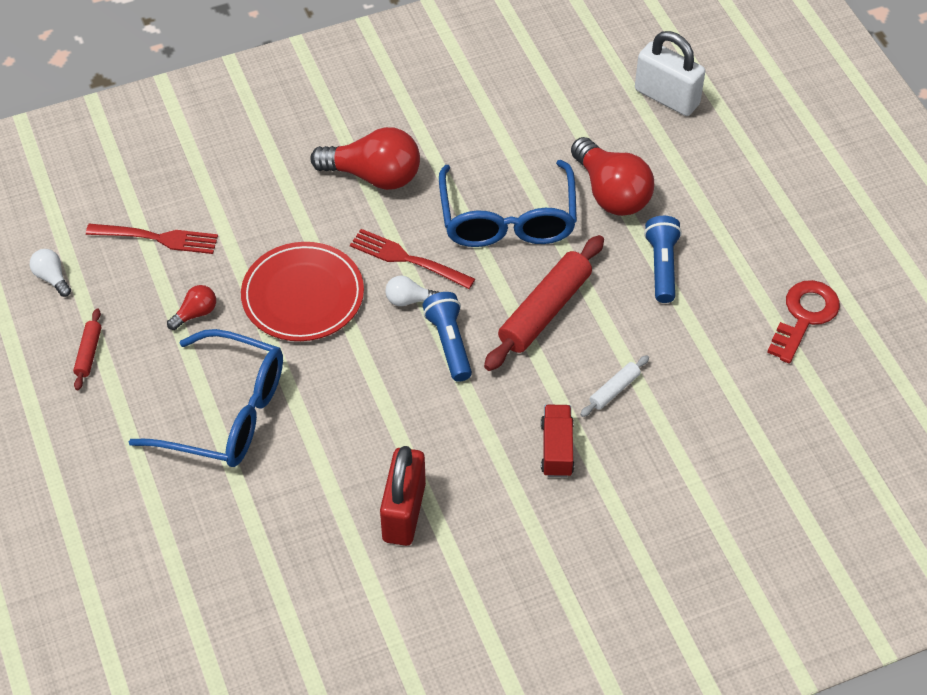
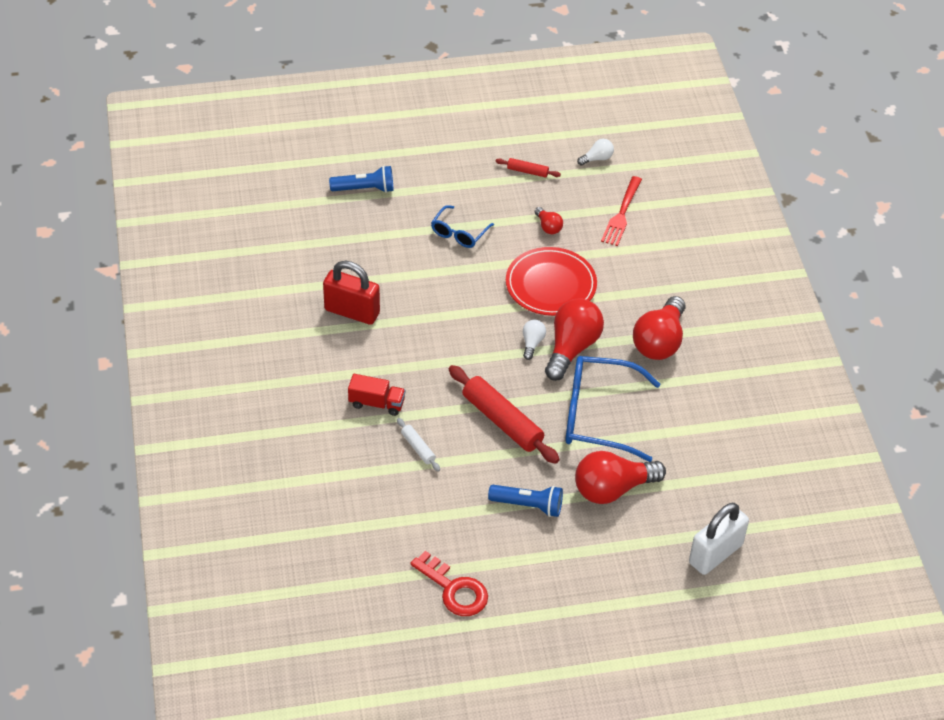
camera: 100 degrees right, 5 degrees down
blue glasses [129,329,283,467] -> blue glasses [431,205,494,248], size x0.53
red fork [350,229,475,289] -> red light bulb [545,298,604,381]
blue flashlight [422,292,472,382] -> blue flashlight moved to [329,166,393,193]

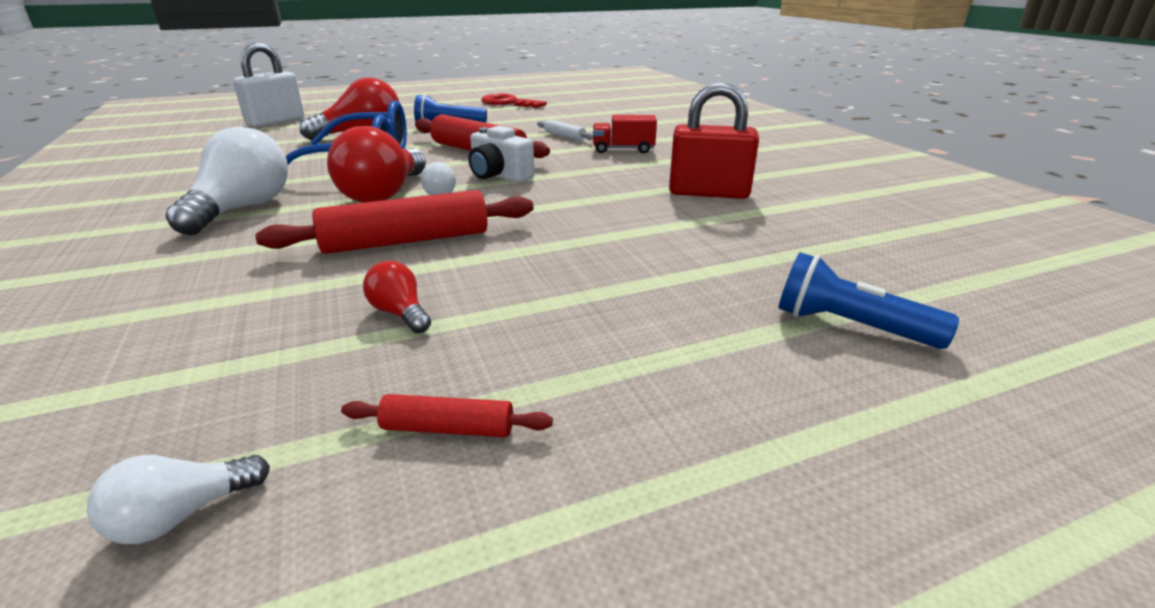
camera: 170 degrees right, 20 degrees down
blue flashlight [329,166,393,193] -> blue flashlight turned 45 degrees clockwise [778,252,959,349]
blue glasses [431,205,494,248] -> none
red plate [506,247,597,316] -> red rolling pin [255,190,534,254]
red fork [601,176,642,246] -> none
red light bulb [633,296,685,360] -> white light bulb [166,127,288,235]
none -> white camera [469,126,534,182]

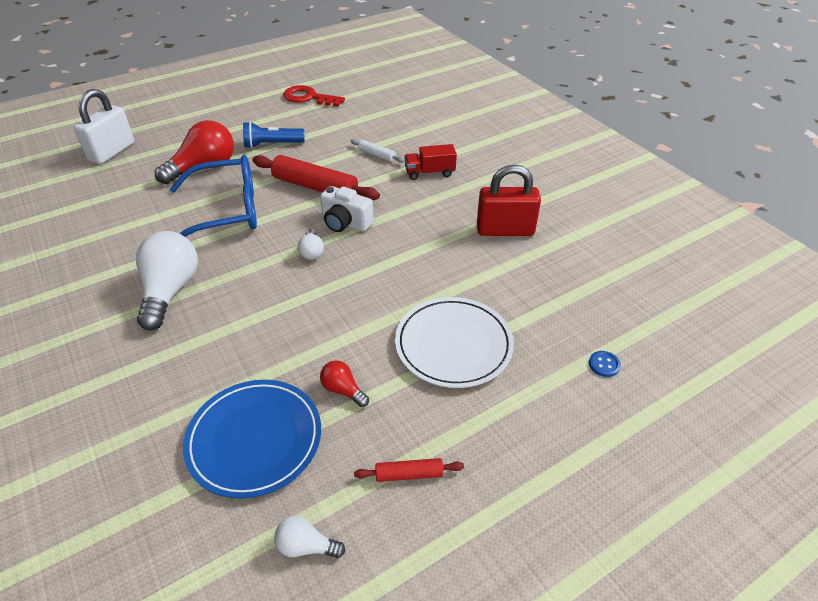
camera: 10 degrees left, 15 degrees up
white light bulb [87,455,270,544] -> white light bulb turned 60 degrees clockwise [274,516,345,558]
red rolling pin [255,190,534,254] -> none
red light bulb [327,126,426,203] -> none
blue flashlight [778,252,959,349] -> blue button [589,351,621,377]
none -> blue plate [183,380,321,499]
none -> white plate [395,297,514,388]

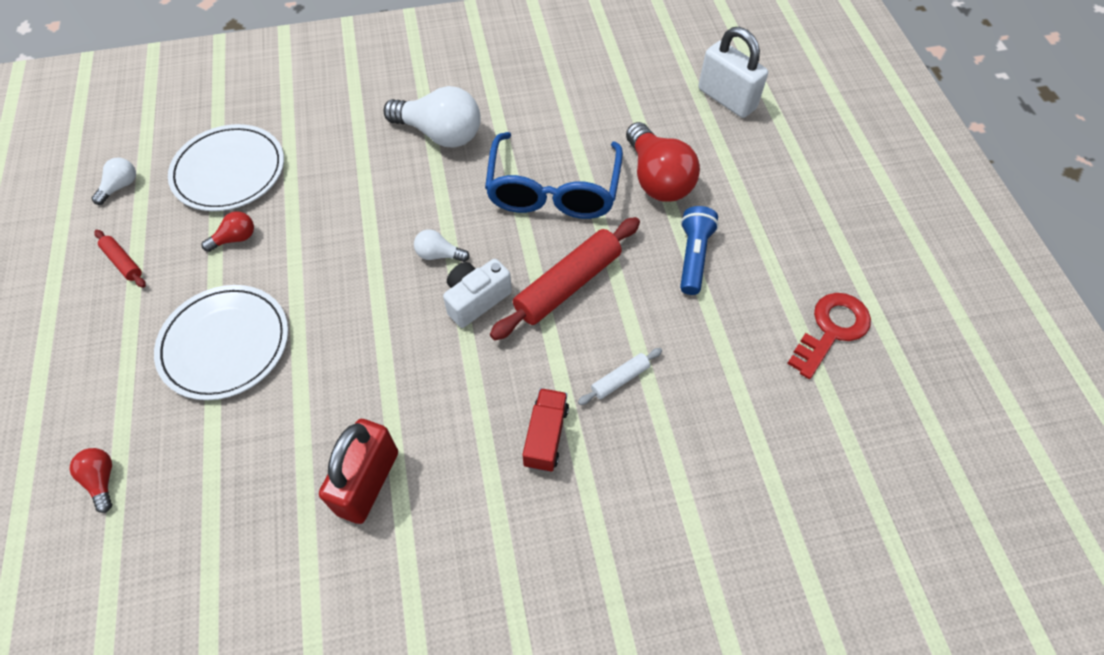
camera: 110 degrees right, 15 degrees up
blue plate [183,380,321,499] -> white plate [168,124,284,211]
red rolling pin [354,458,464,482] -> red rolling pin turned 60 degrees counterclockwise [94,230,146,288]
blue button [589,351,621,377] -> red light bulb [70,448,112,513]

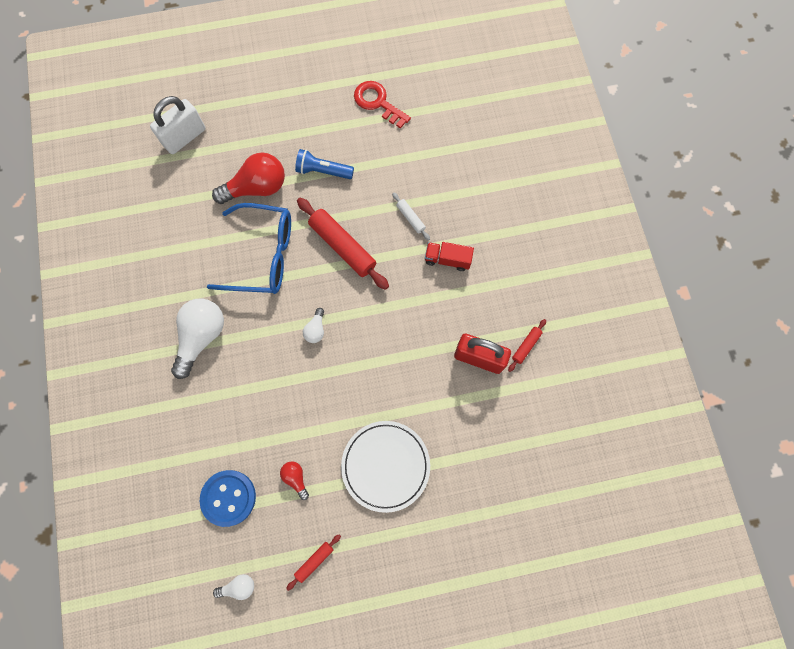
camera: 90 degrees left, 15 degrees up
red light bulb [70,448,112,513] -> none
white light bulb [92,158,136,205] -> white light bulb turned 135 degrees clockwise [213,574,254,600]
white plate [168,124,284,211] -> blue button [200,470,256,527]
white camera [443,259,512,328] -> none
none -> red rolling pin [508,319,546,372]

